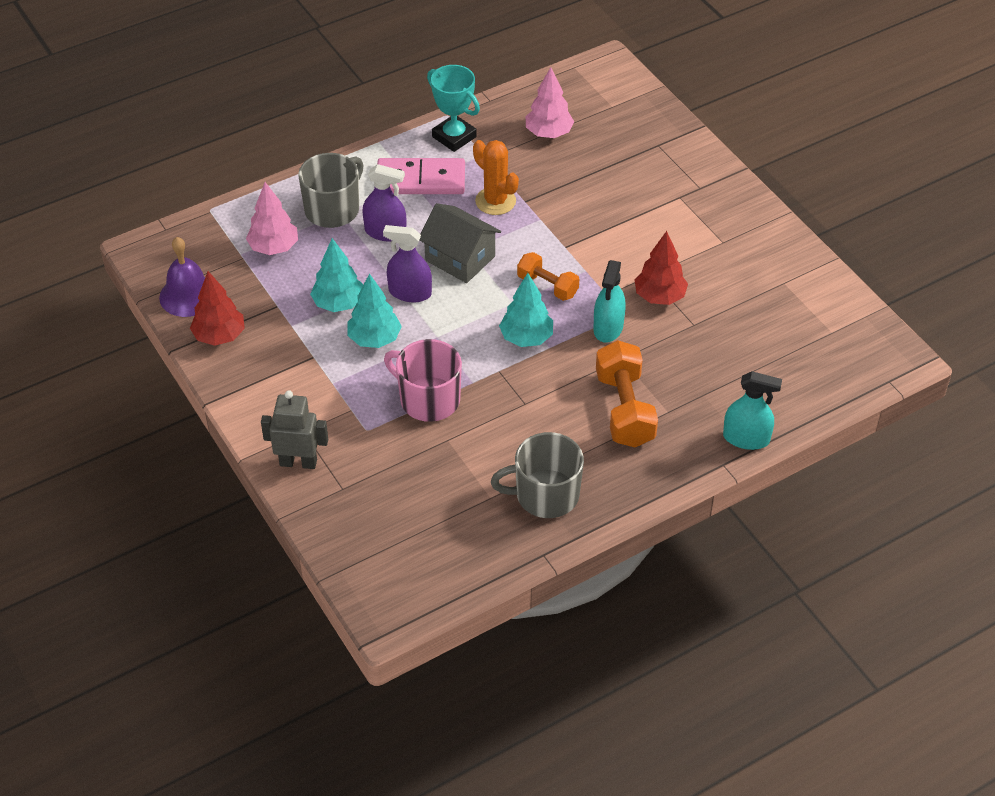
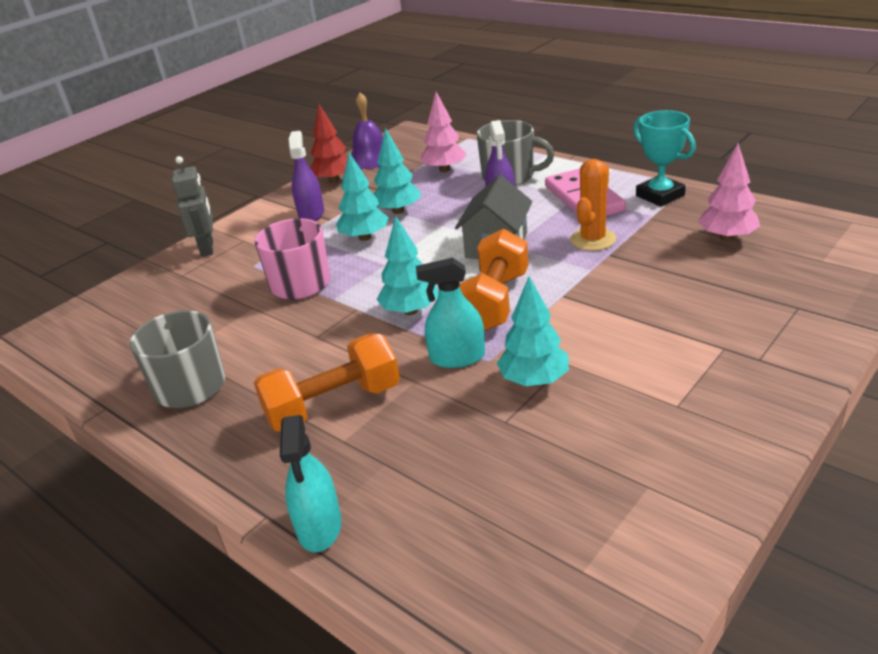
camera: 75 degrees right, 15 degrees down
purple spray bottle [383,225,432,302] -> purple spray bottle moved to [289,131,324,221]
turquoise trophy [427,65,480,152] -> turquoise trophy turned 60 degrees counterclockwise [633,110,696,207]
orange dumbbell [517,252,579,301] -> orange dumbbell [459,228,529,331], size x1.62
red tree [635,231,688,305] -> turquoise tree [497,276,569,386]

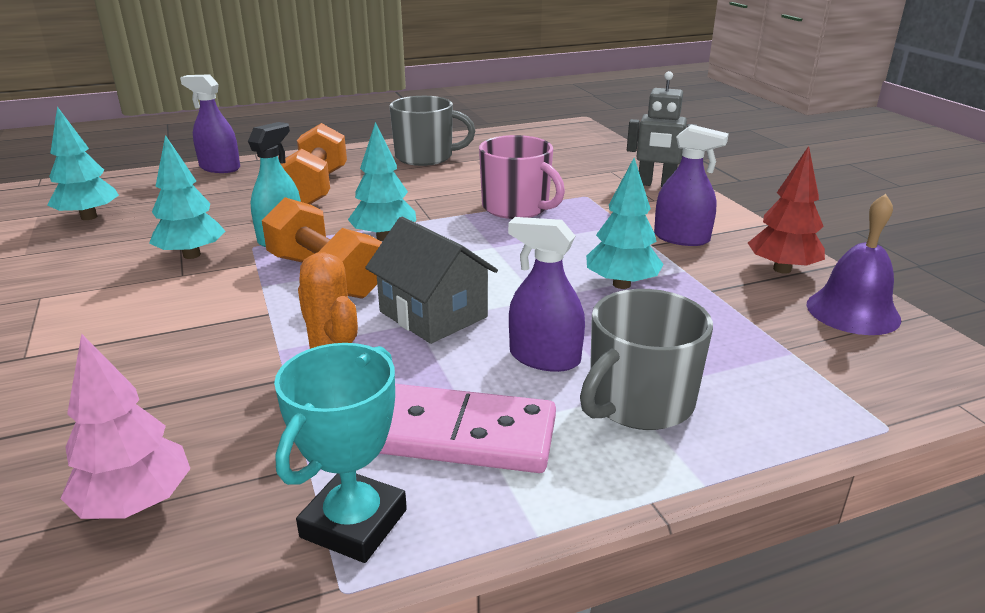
camera: 115 degrees right, 5 degrees down
turquoise spray bottle [280,415,342,552] -> purple spray bottle [180,74,240,173]
turquoise tree [336,152,389,241] -> turquoise tree moved to [48,107,119,220]
pink tree [421,92,467,172] -> none
turquoise trophy [633,110,696,207] -> turquoise trophy turned 60 degrees counterclockwise [274,343,407,563]

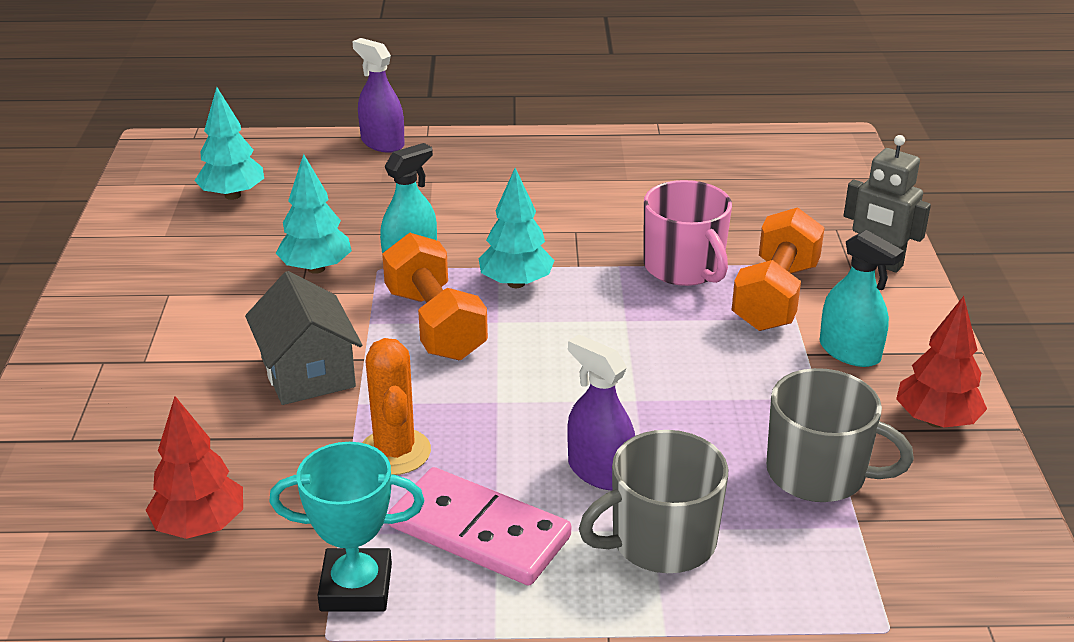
camera: 20 degrees right, 5 degrees up
pink tree [60,334,191,519] -> red tree [146,396,243,539]
turquoise trophy [274,343,407,563] -> turquoise trophy turned 45 degrees clockwise [269,442,424,611]
orange dumbbell [280,123,347,204] -> orange dumbbell moved to [732,207,825,331]
grey house [365,216,498,344] -> grey house moved to [245,271,362,405]
grey mug [389,96,475,166] -> grey mug moved to [766,368,914,502]
turquoise tree [586,158,664,289] -> none
purple spray bottle [654,125,729,246] -> turquoise spray bottle [820,230,904,367]
purple bell [807,194,901,335] -> none

